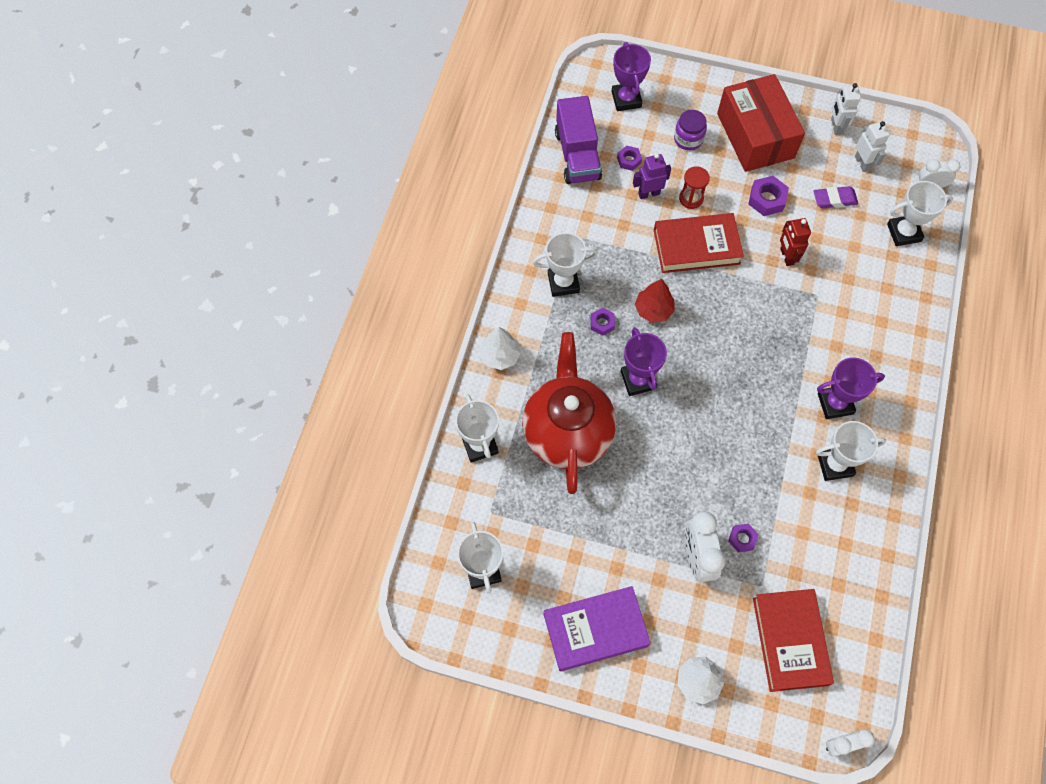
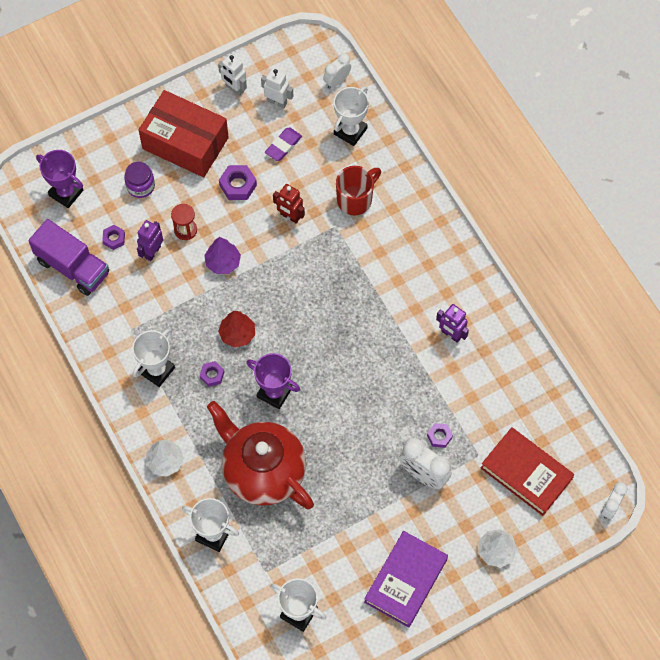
camera: 45 degrees left, 0 degrees up
red book [654,213,744,273] -> purple tree [204,237,241,274]
white trophy [816,421,886,481] -> purple robot [436,304,469,343]
purple trophy [817,357,885,419] -> none
none -> red mug [336,166,381,215]

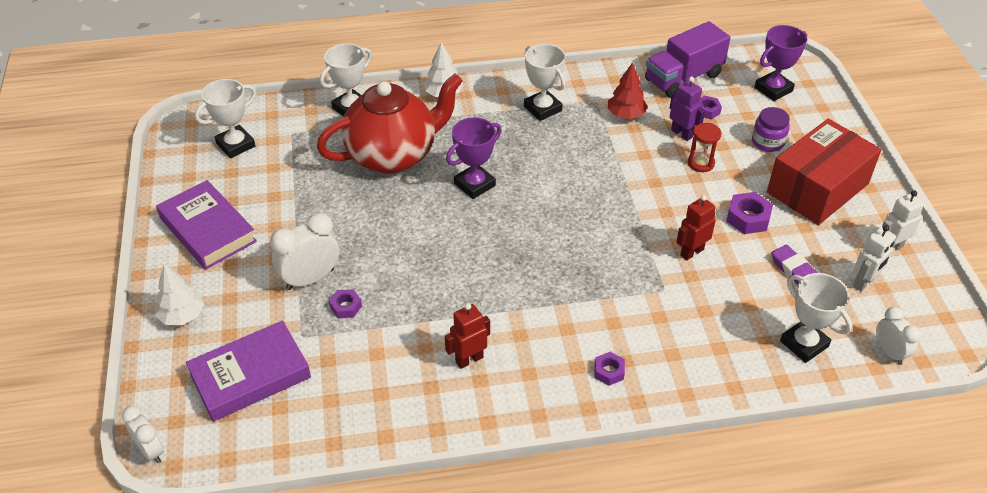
camera: 110 degrees right, 20 degrees down
purple nut [200,361,224,387] -> purple nut moved to [594,352,625,385]
purple tree [204,237,241,274] -> none
red tree [218,311,255,348] -> red tree moved to [608,62,648,119]
red mug [336,166,381,215] -> none
purple robot [436,304,469,343] -> red robot [445,303,490,369]
red book [481,427,574,516] -> purple book [186,321,311,422]

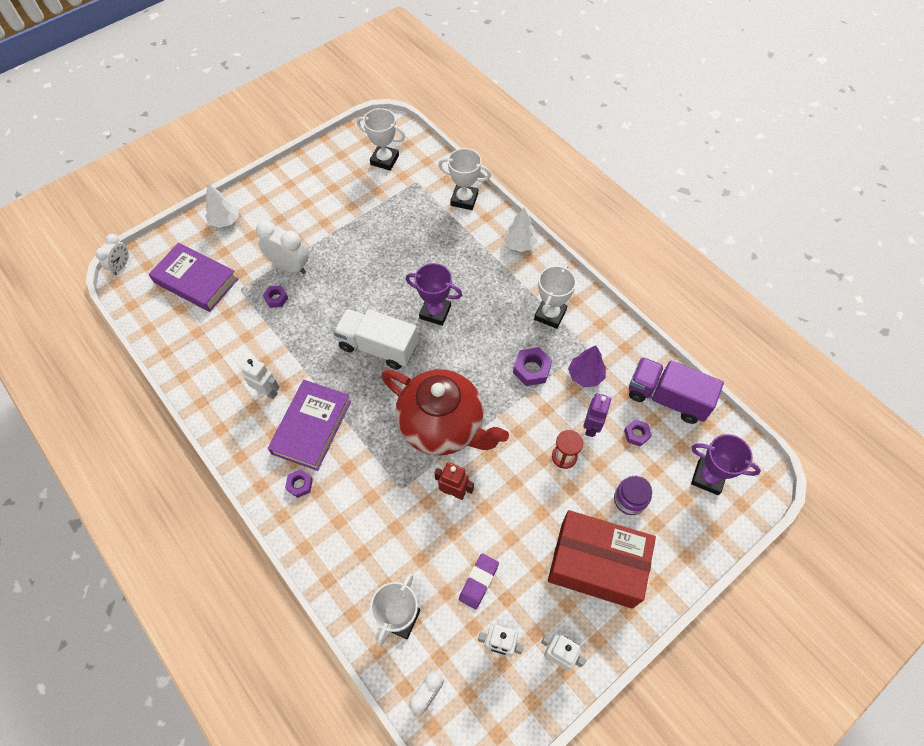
camera: 60 degrees right, 15 degrees up
purple book [156,180,257,270] -> purple book moved to [268,380,351,471]
red teapot [317,74,463,174] -> red teapot moved to [382,369,509,455]
red robot [445,303,490,369] -> white robot [241,357,280,399]
red tree [608,62,648,119] -> purple tree [568,345,606,387]
purple nut [726,192,773,234] -> purple nut moved to [513,347,552,386]
none -> white truck [333,309,418,369]

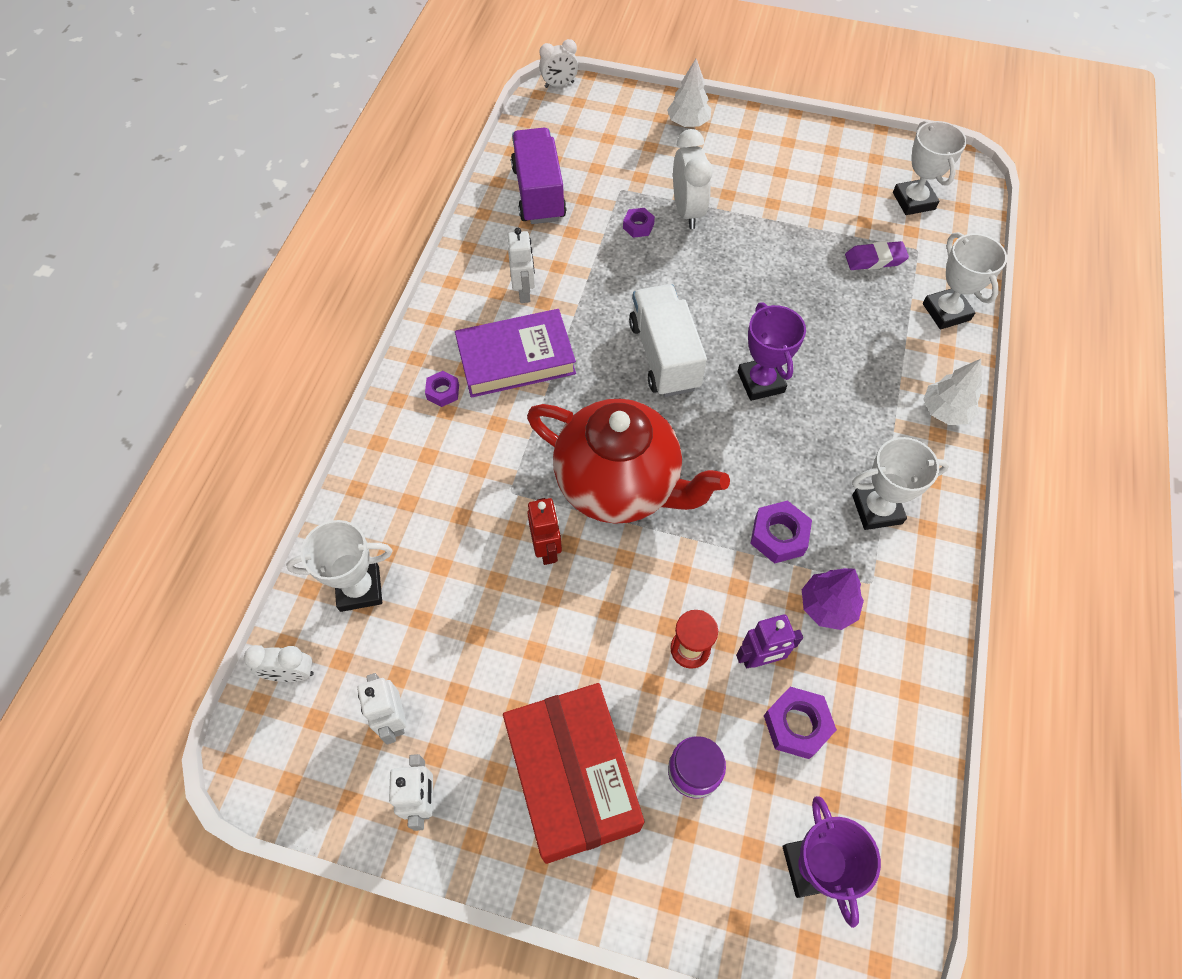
camera: 55 degrees right, 0 degrees up
purple book [149,243,238,312] -> none
red teapot [382,369,509,455] -> red teapot turned 60 degrees counterclockwise [527,399,730,524]
purple eraser [459,553,499,609] -> purple eraser moved to [845,241,909,270]
purple nut [624,419,652,446] -> purple nut [764,687,837,759], size x1.57
purple truck [629,357,724,424] -> purple truck moved to [511,128,566,224]

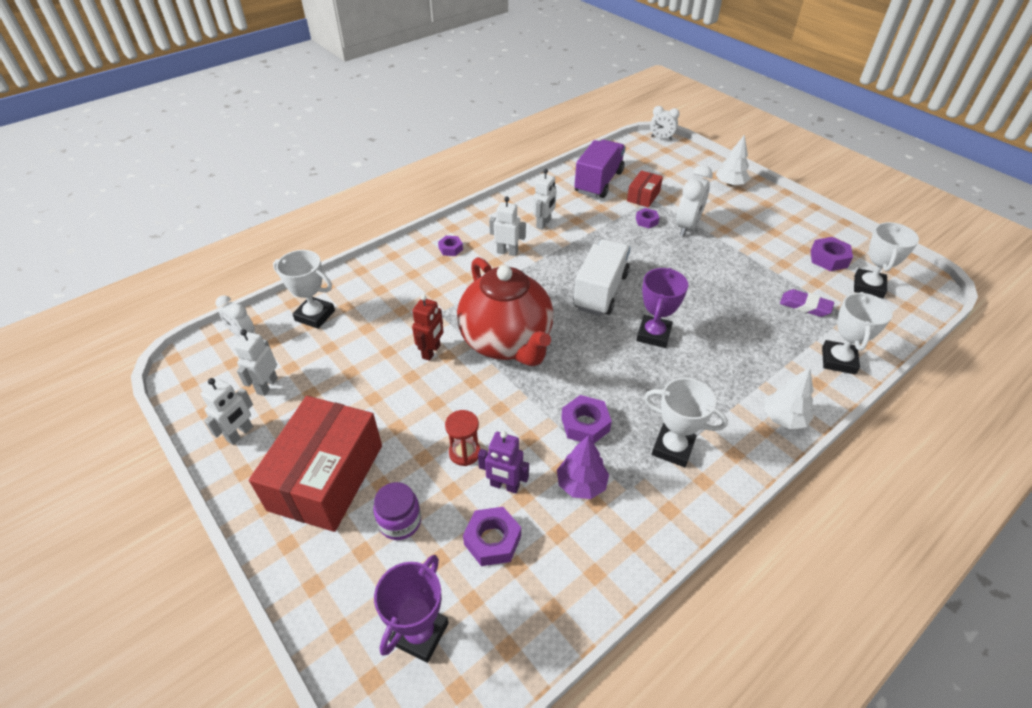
camera: 35 degrees right, 15 degrees down
purple book [455,309,576,398] -> white robot [489,197,526,256]
none -> red box [627,170,663,208]
none -> purple nut [811,237,853,271]

